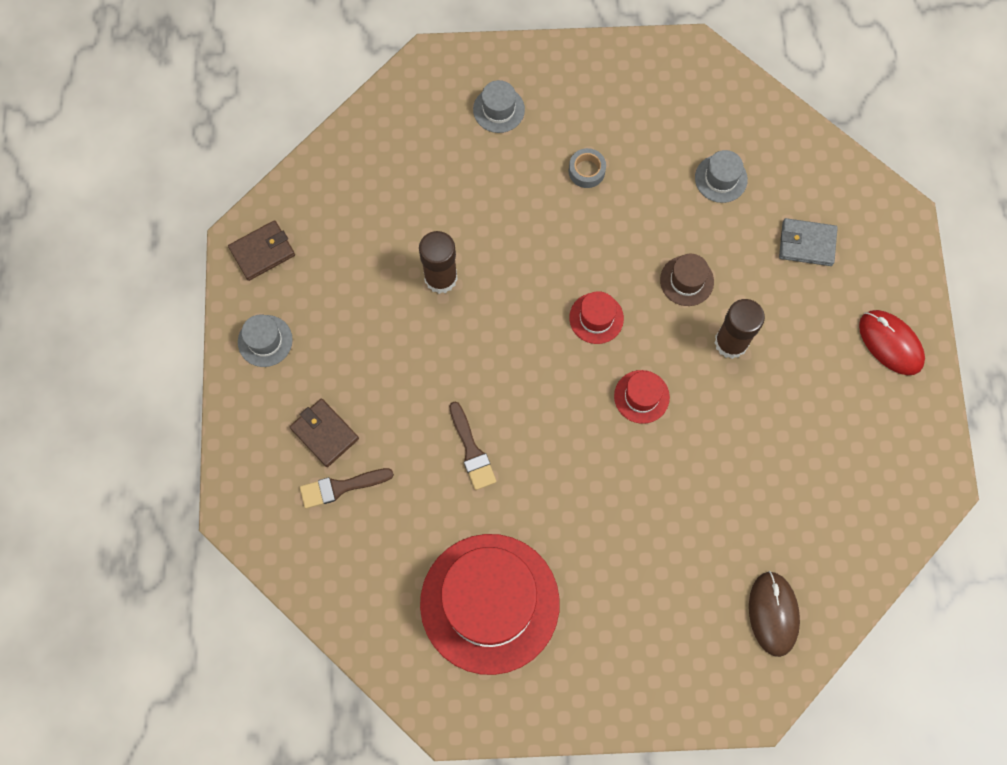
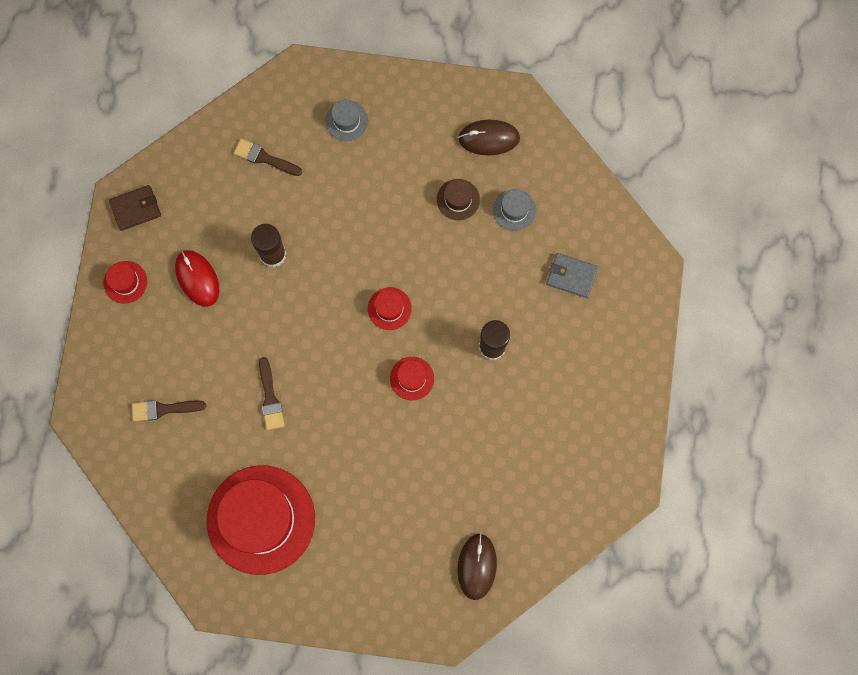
camera: 10 degrees right, 5 degrees up
grey hat [238,315,293,367] -> red hat [104,261,147,304]
brown wallet [290,399,359,467] -> none
grey tape [569,148,606,188] -> none
brown hat [660,254,714,306] -> brown hat moved to [437,179,480,220]
red mouse [859,310,925,375] -> red mouse moved to [175,250,220,307]
none -> brown brush [234,139,302,176]
none -> brown mouse [458,120,520,155]

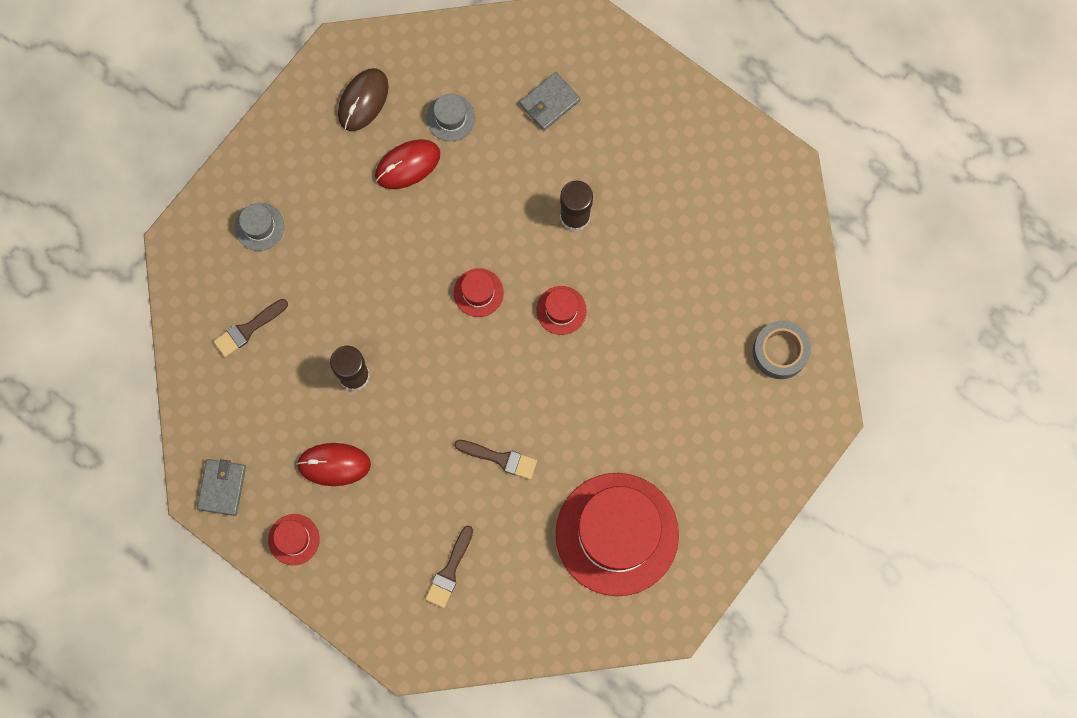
camera: 60 degrees left, 0 degrees up
brown wallet [109,185,161,231] -> grey wallet [197,459,246,516]
brown hat [437,179,480,220] -> red mouse [375,139,440,189]
brown mouse [458,533,497,600] -> grey tape [753,321,811,379]

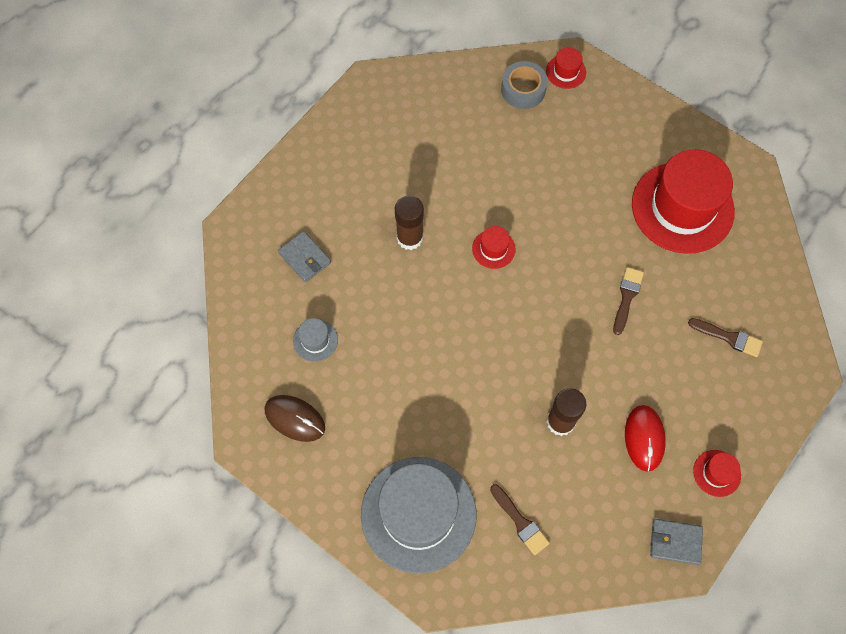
camera: 90 degrees left, 10 degrees down
grey hat [235,203,284,251] -> grey hat [361,457,476,574], size x2.40
red mouse [375,139,440,189] -> none
red hat [454,268,504,317] -> red hat moved to [546,47,586,89]

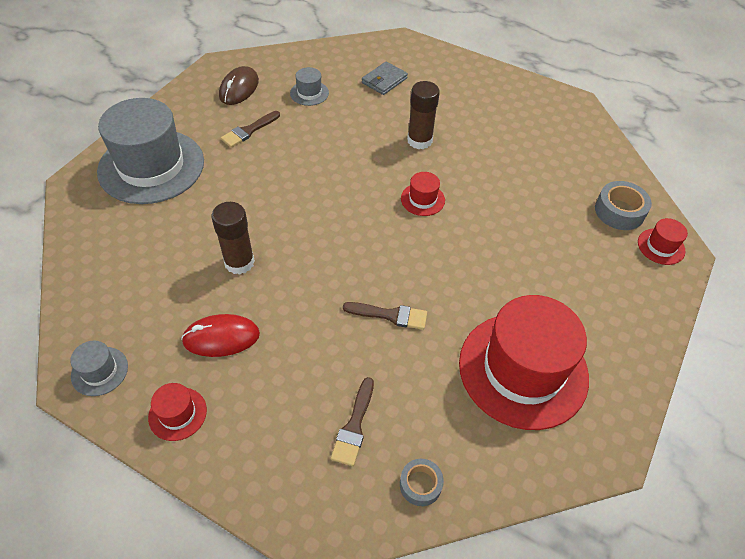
camera: 80 degrees right, 15 degrees down
brown brush [490,484,550,555] -> brown brush moved to [221,111,280,147]
grey wallet [650,519,703,565] -> grey hat [70,340,128,396]
none -> grey tape [400,459,444,506]

